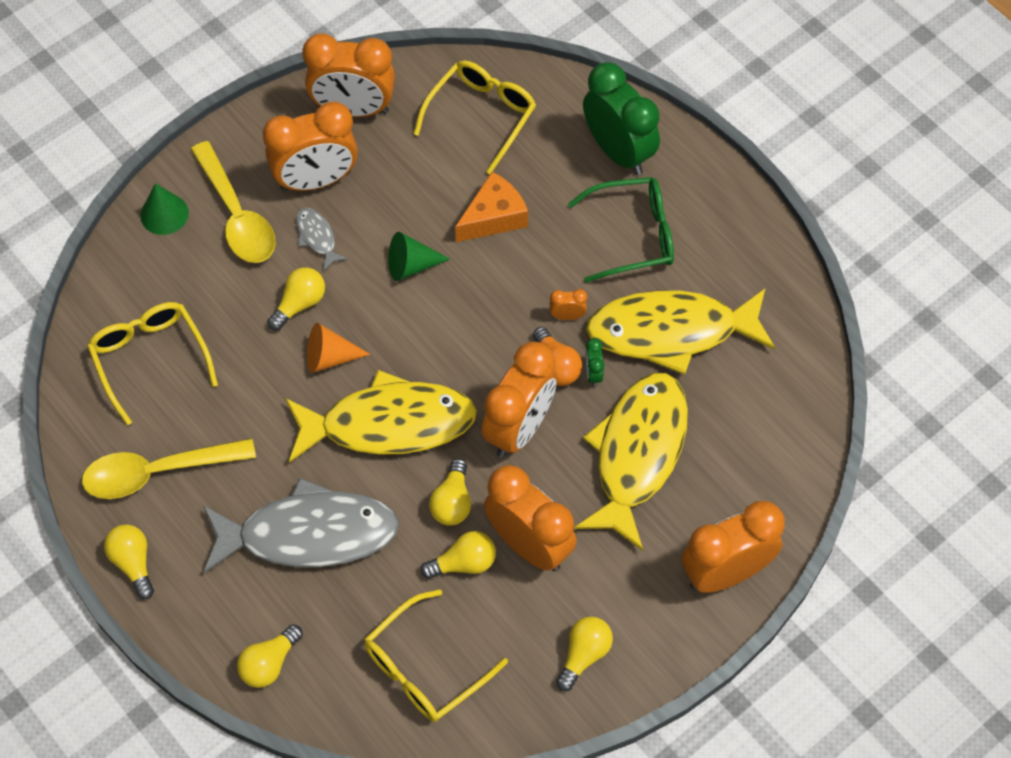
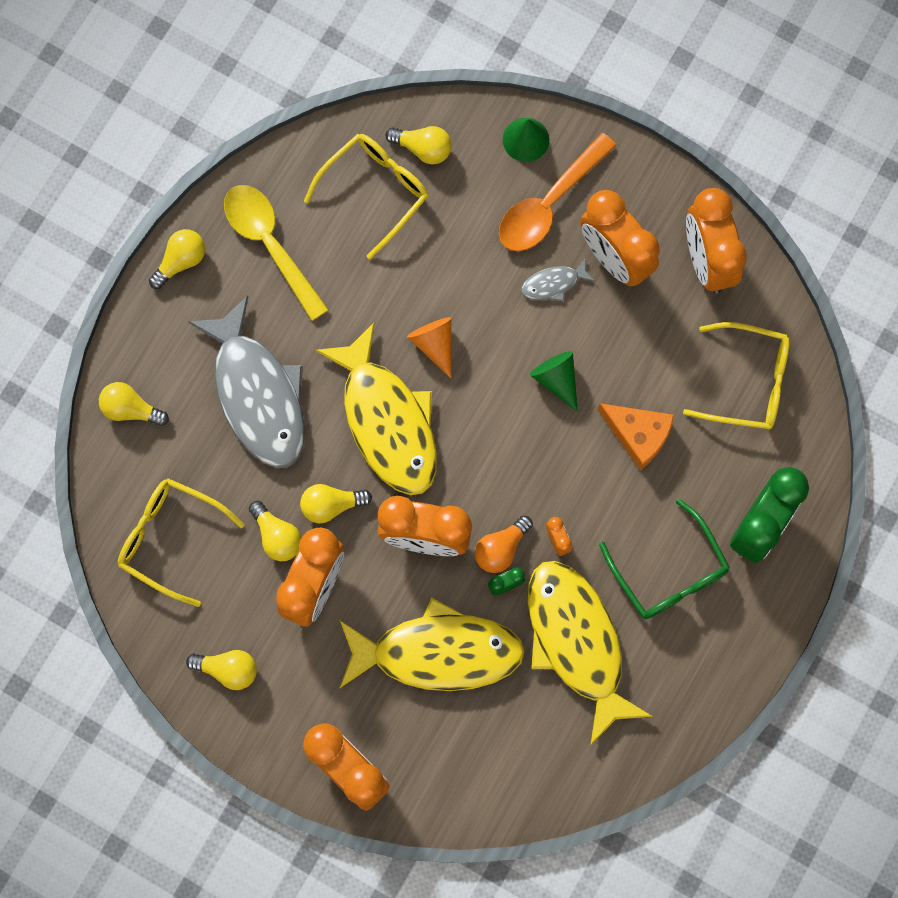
camera: 70 degrees right, 15 degrees up
yellow spoon [191,141,276,263] -> orange spoon [499,133,617,251]
yellow light bulb [267,267,325,331] -> yellow light bulb moved to [385,126,452,164]
grey fish [296,208,348,271] -> grey fish turned 150 degrees counterclockwise [521,258,595,301]

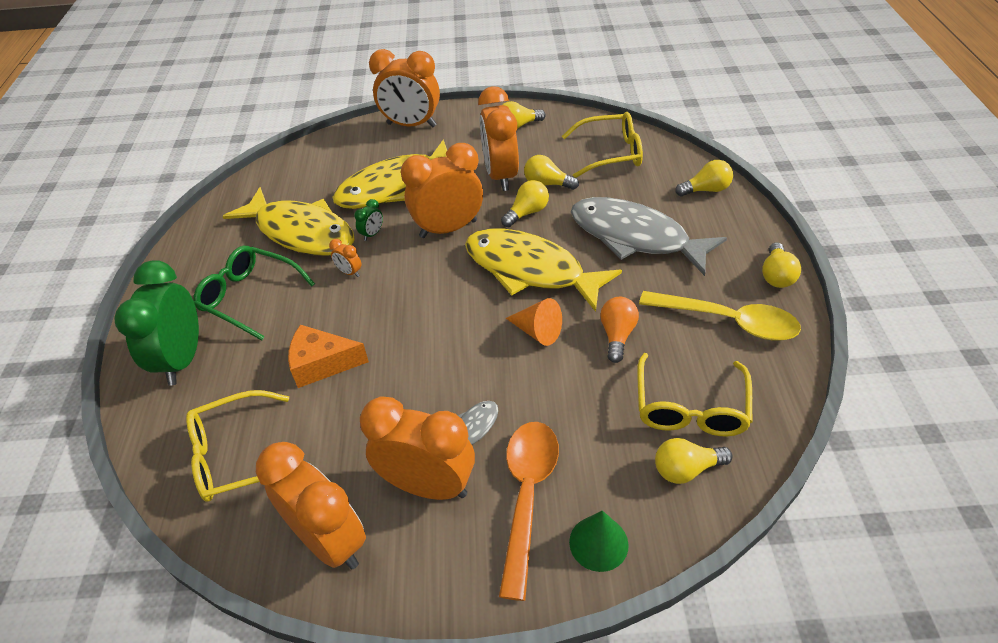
camera: 150 degrees right, 30 degrees down
orange light bulb [475,515,533,573] -> orange light bulb moved to [600,297,639,363]
green cone [530,351,578,412] -> none

